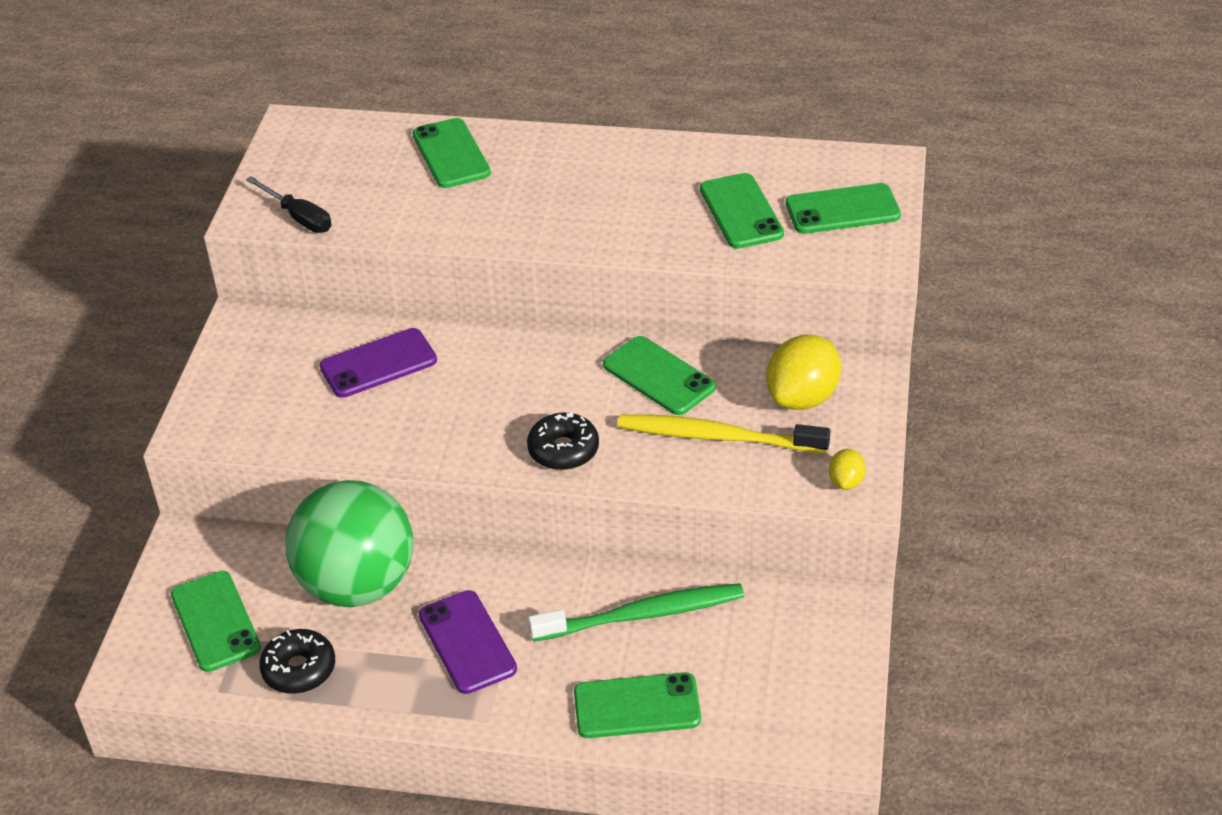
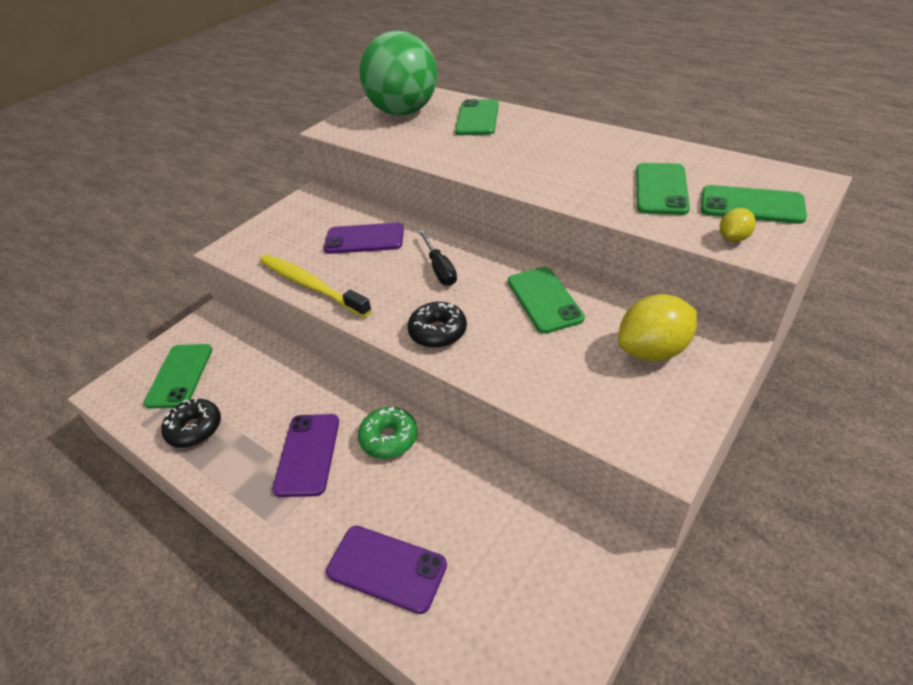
camera: 30 degrees right, 0 degrees up
black screwdriver [246,176,332,233] -> black screwdriver moved to [418,230,457,286]
green ball [285,480,413,607] -> green ball moved to [360,31,437,115]
green toothbrush [528,583,744,641] -> none
green phone [574,672,701,738] -> purple phone [326,526,447,614]
yellow toothbrush [618,414,831,453] -> yellow toothbrush moved to [260,254,372,317]
yellow lemon [828,449,866,490] -> yellow lemon moved to [720,208,756,242]
none -> green donut [358,407,418,459]

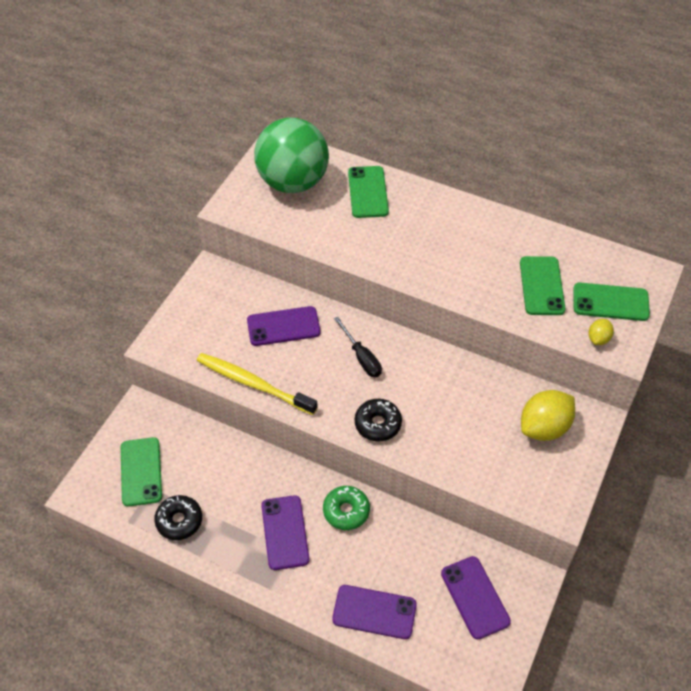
camera: 15 degrees left, 10 degrees up
green phone [508,267,585,334] -> none
none -> purple phone [441,556,511,639]

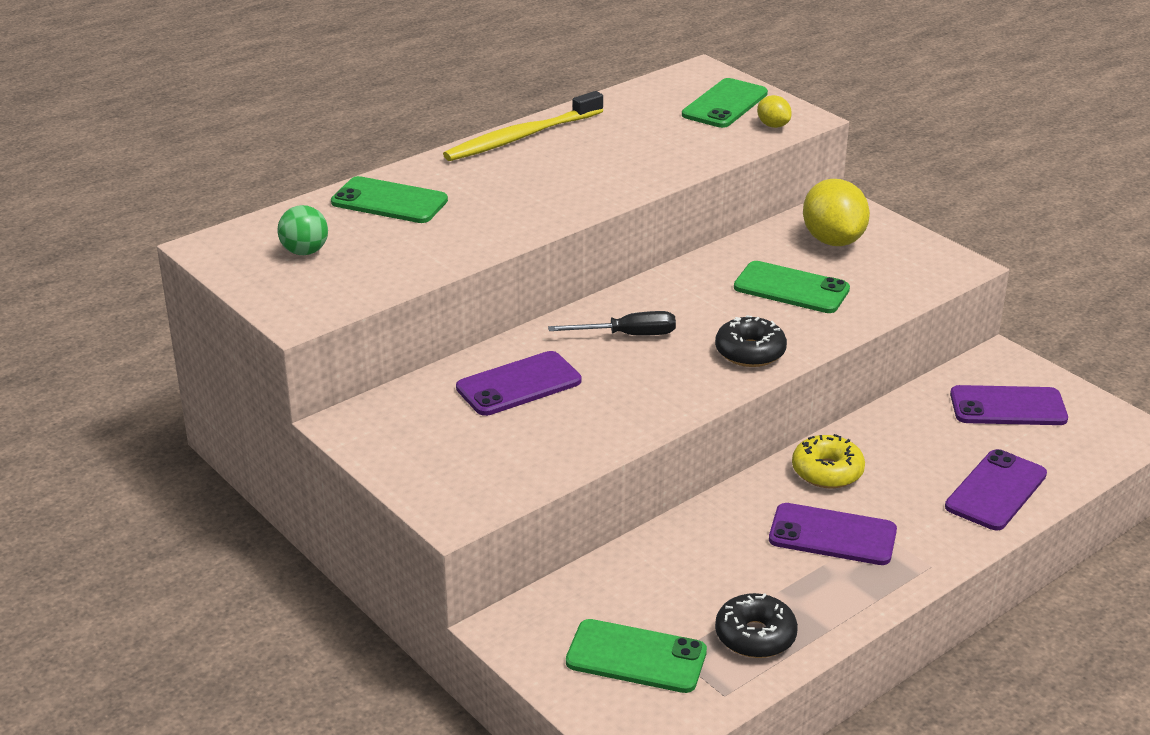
camera: 65 degrees left, 20 degrees down
yellow toothbrush [196,353,317,415] -> yellow toothbrush moved to [443,91,603,161]
purple phone [247,306,320,346] -> purple phone turned 45 degrees clockwise [456,351,581,416]
green ball [254,118,329,193] -> green ball [277,205,328,255], size x0.41
green donut [323,486,370,530] -> yellow donut [792,434,865,488]
green phone [520,256,566,315] -> green phone moved to [734,261,850,313]

